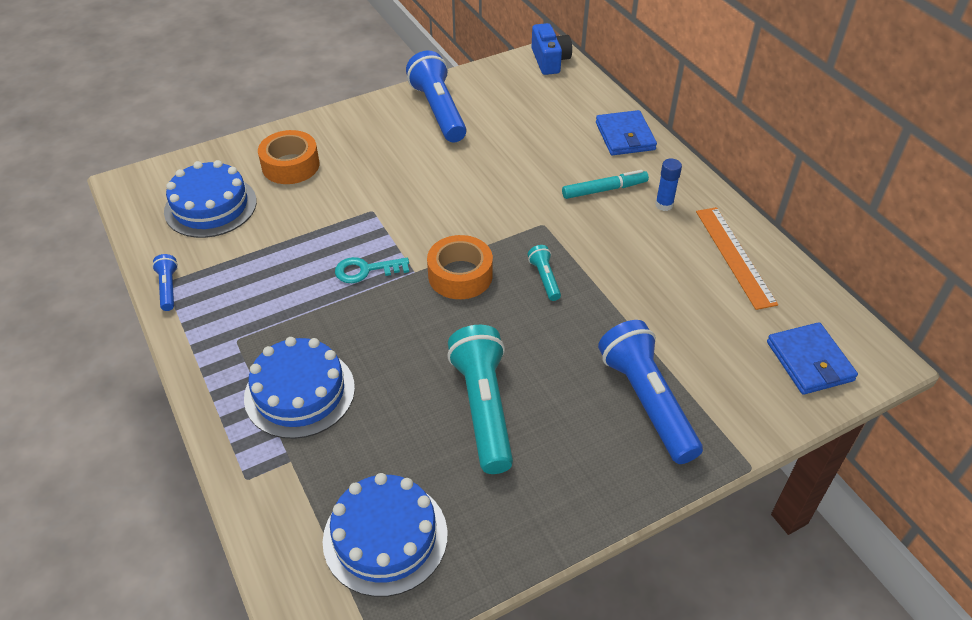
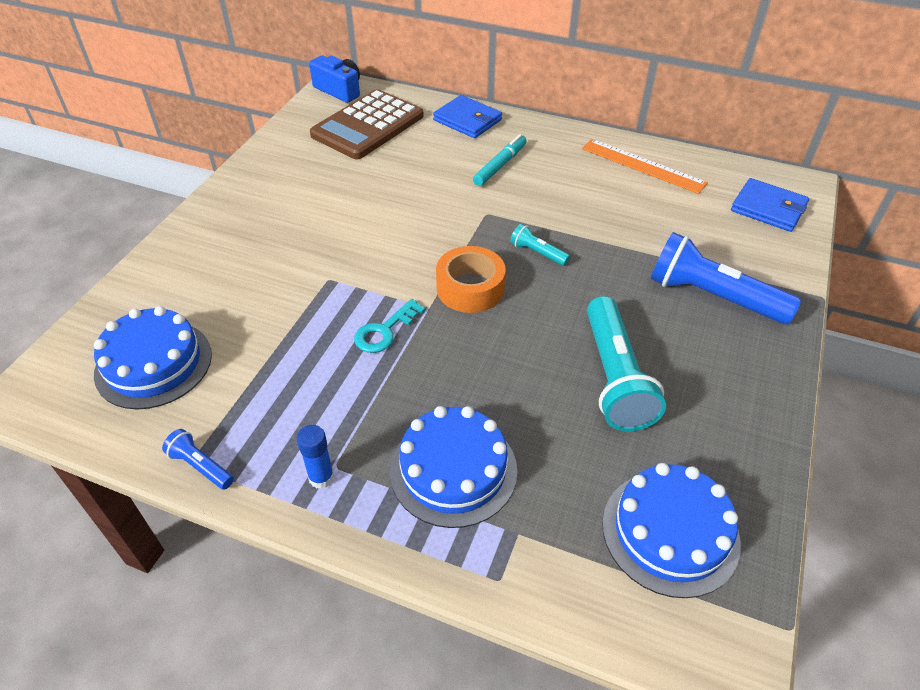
camera: 40 degrees left, 0 degrees up
orange tape [258,130,320,184] -> none
blue flashlight [406,50,467,142] -> none
turquoise flashlight [447,325,513,474] -> turquoise flashlight turned 135 degrees counterclockwise [587,296,666,431]
blue glue stick [655,158,682,211] -> blue glue stick moved to [297,425,334,489]
none -> brown calculator [310,89,424,159]

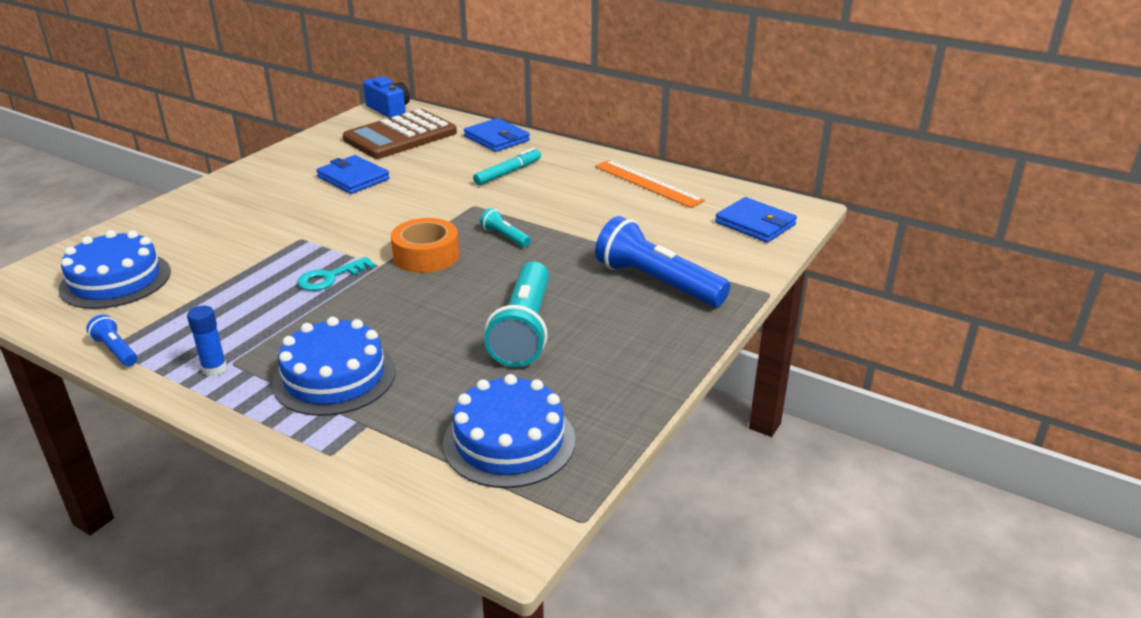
camera: 10 degrees right, 15 degrees down
none -> blue wallet [316,155,390,194]

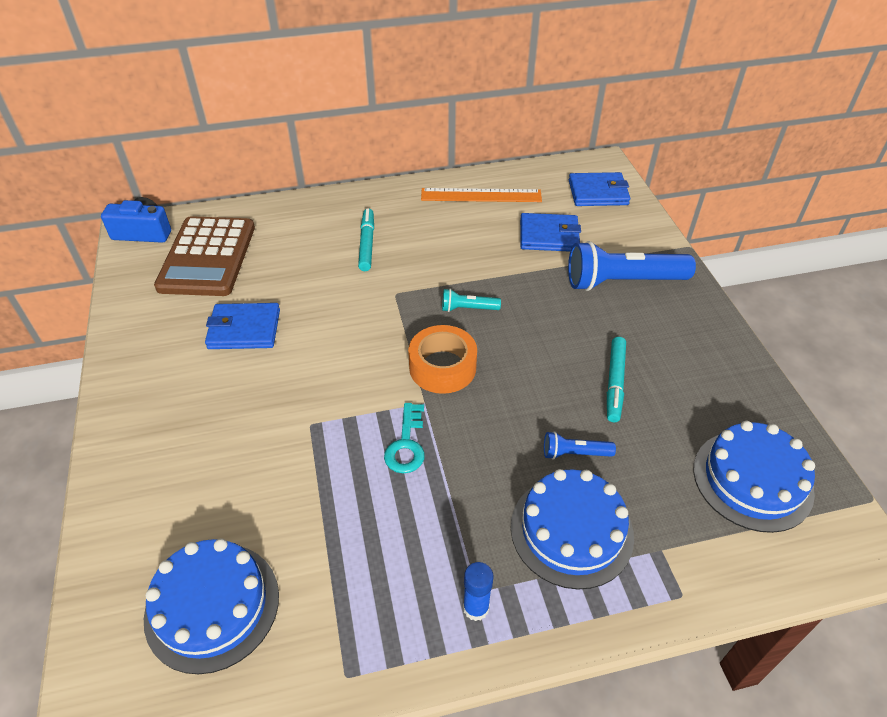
camera: 45 degrees left, 15 degrees up
blue flashlight [86,315,137,366] -> blue flashlight moved to [544,431,616,460]
blue wallet [464,118,530,152] -> blue wallet moved to [520,213,581,252]
turquoise flashlight [484,262,549,367] -> turquoise marker [607,337,626,422]

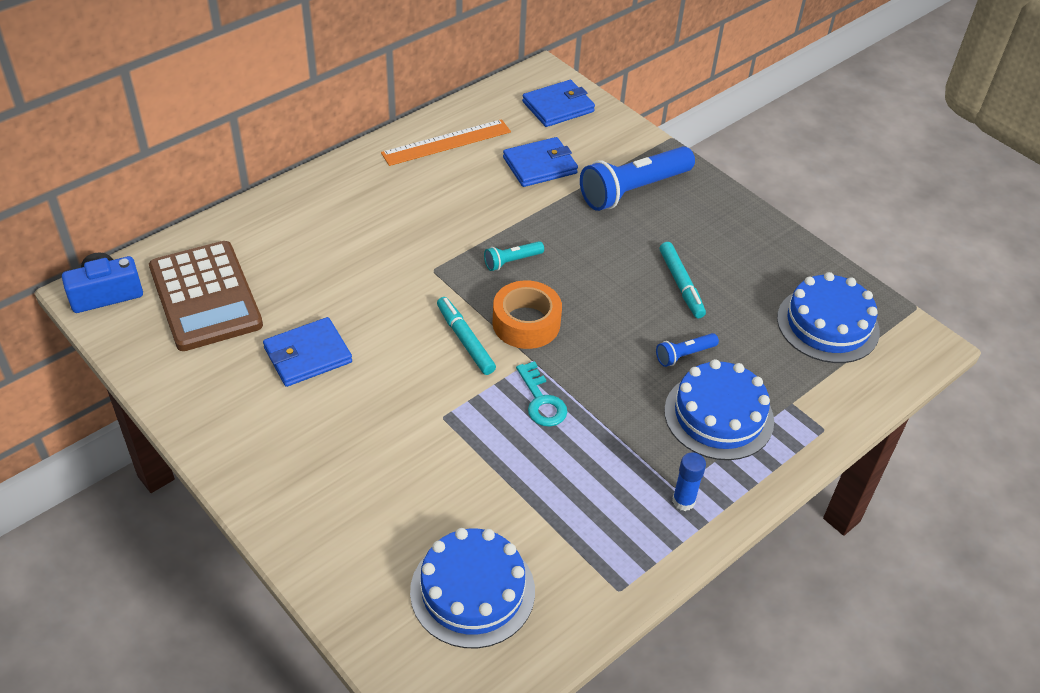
camera: 30 degrees left, 0 degrees up
turquoise marker [358,209,374,271] -> turquoise marker moved to [437,297,496,375]

